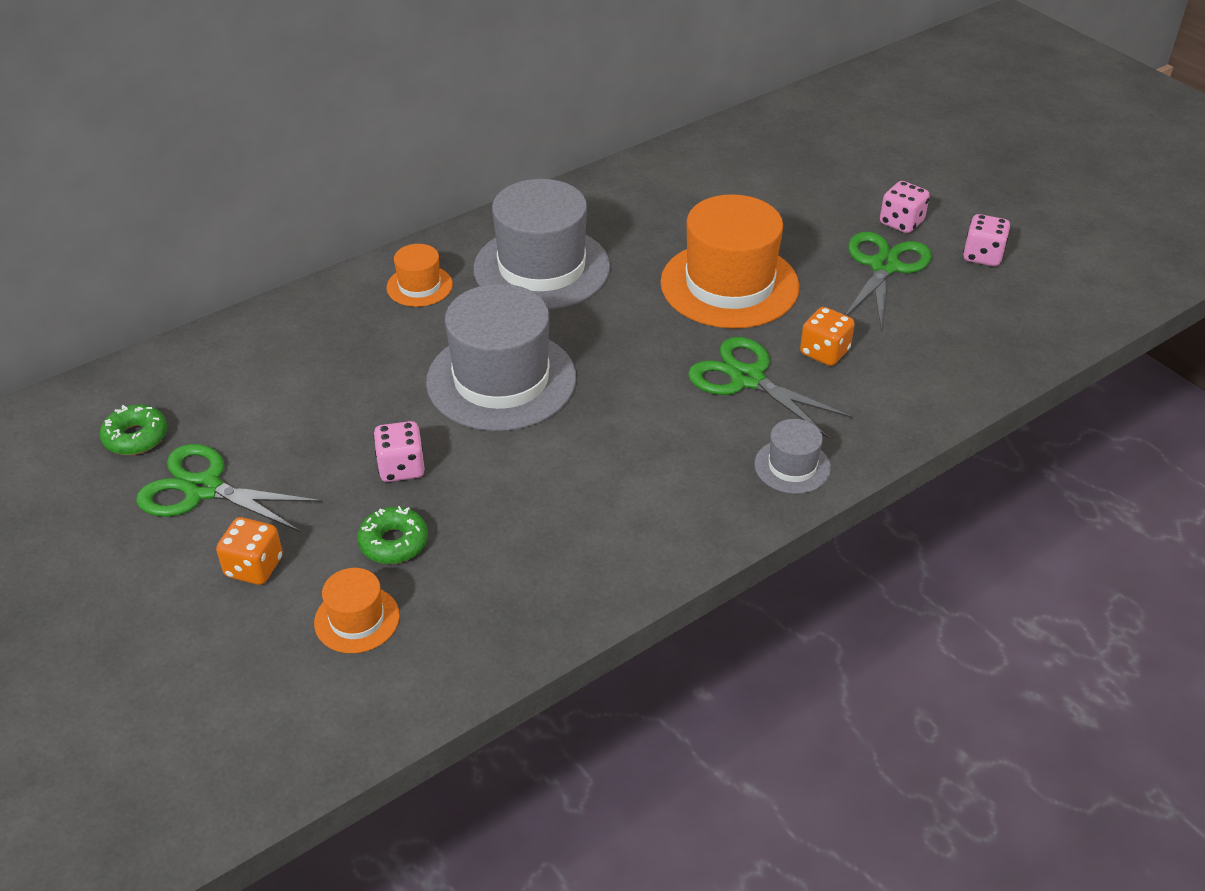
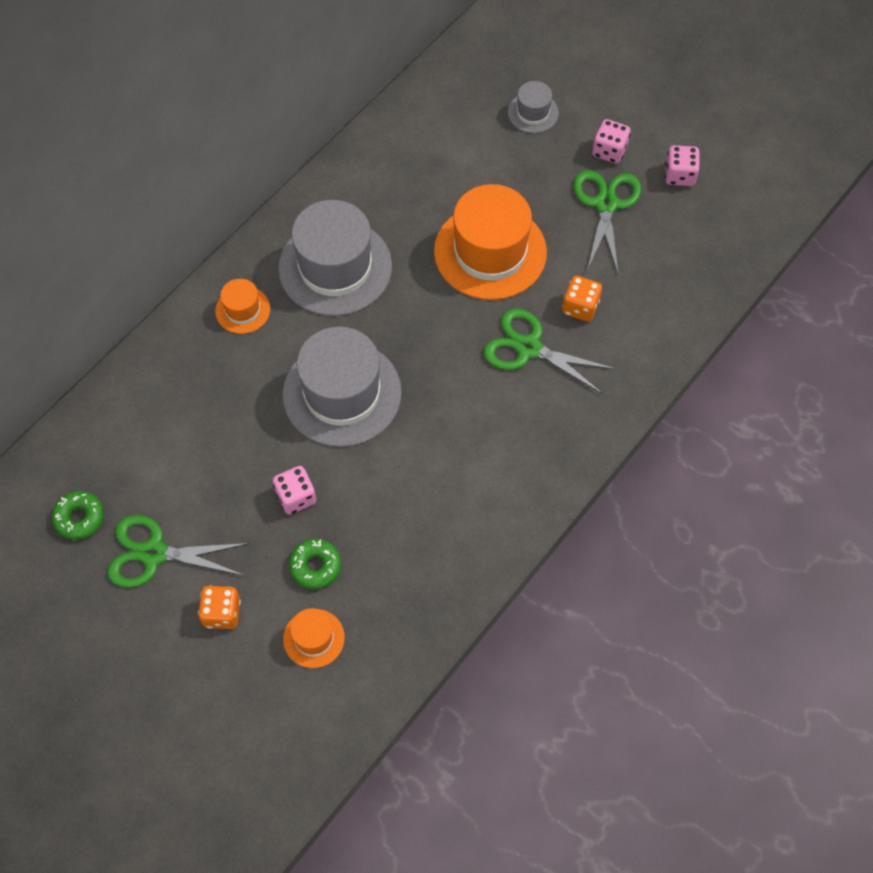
camera: 15 degrees left, 20 degrees up
grey hat [754,419,831,494] -> grey hat moved to [508,81,559,133]

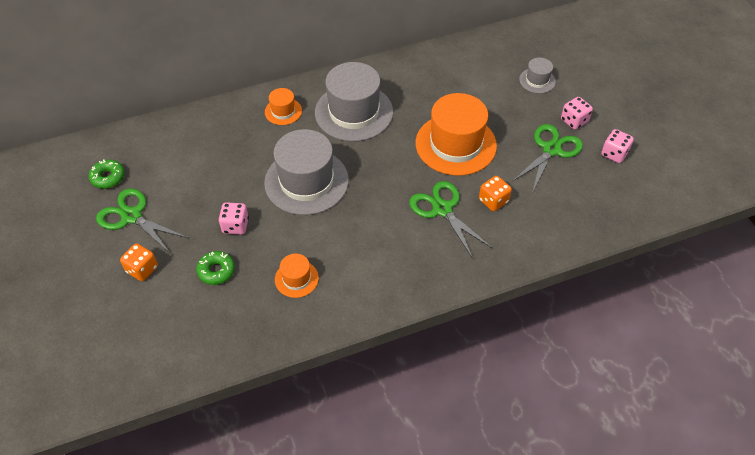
camera: 30 degrees right, 10 degrees down
orange hat [283,608,345,668] -> orange hat moved to [275,254,319,298]

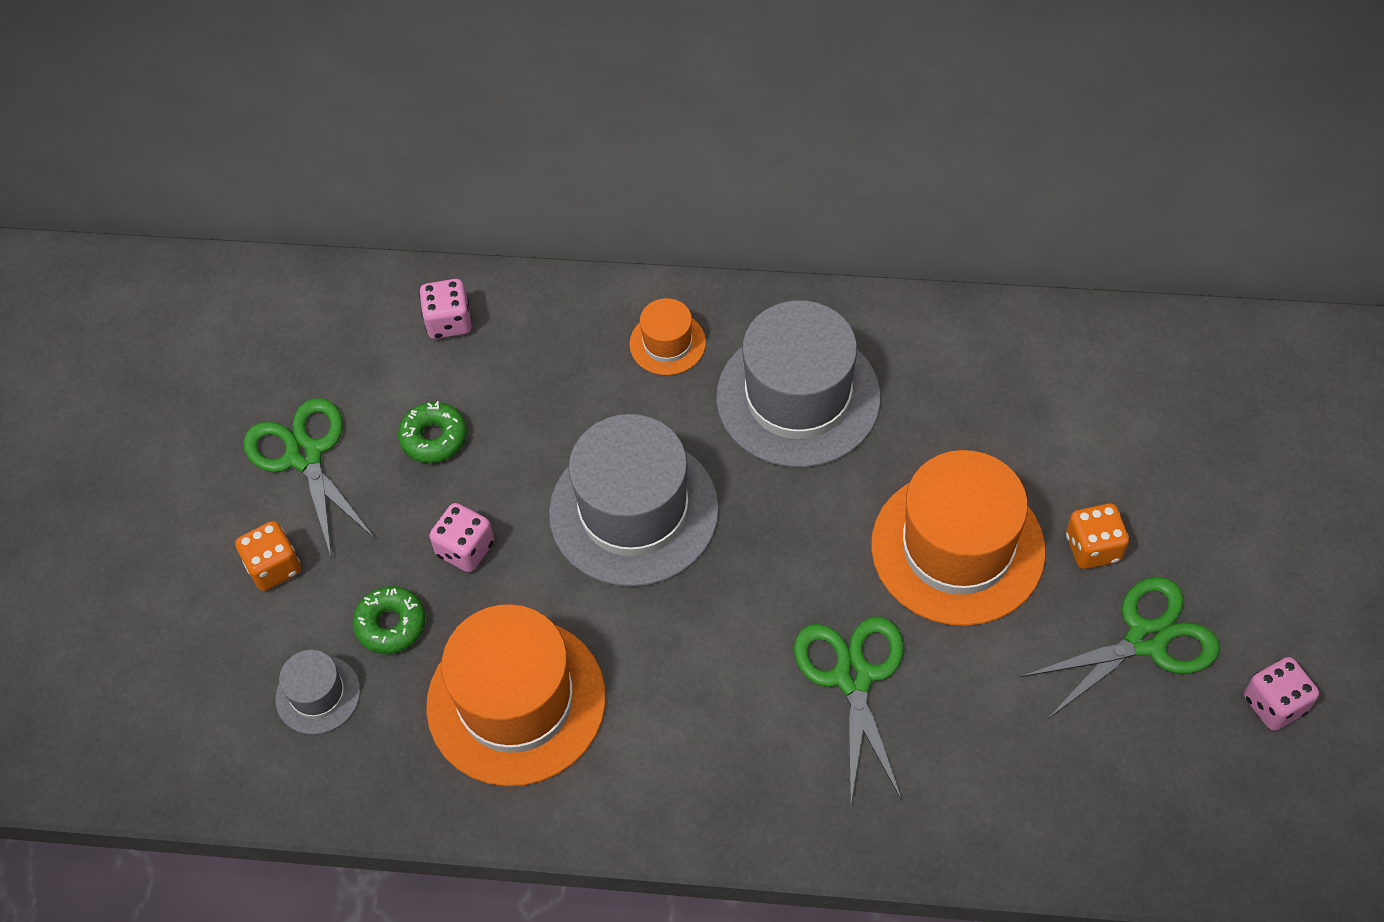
camera: 30 degrees right, 5 degrees up
green donut [89,159,125,189] -> green donut moved to [398,401,467,463]
orange hat [275,254,319,298] -> orange hat [426,604,606,786], size x2.10
orange dice [479,176,512,211] -> orange dice moved to [1066,503,1129,569]
grey hat [519,57,556,93] -> grey hat moved to [275,650,360,734]
pink dice [561,97,593,130] -> pink dice moved to [419,279,472,339]

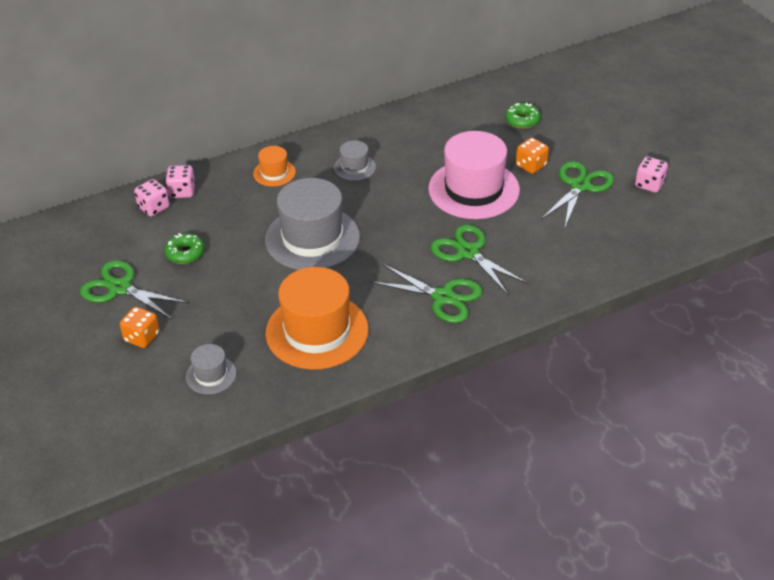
camera: 35 degrees left, 15 degrees down
green donut [352,586,425,654] -> green donut moved to [505,103,541,129]
pink dice [429,503,494,572] -> pink dice moved to [166,165,195,198]
grey hat [716,300,881,468] -> grey hat [334,140,376,181], size x0.48
orange hat [871,450,1046,626] -> pink hat [428,131,520,219]
none -> green scissors [370,264,483,323]

